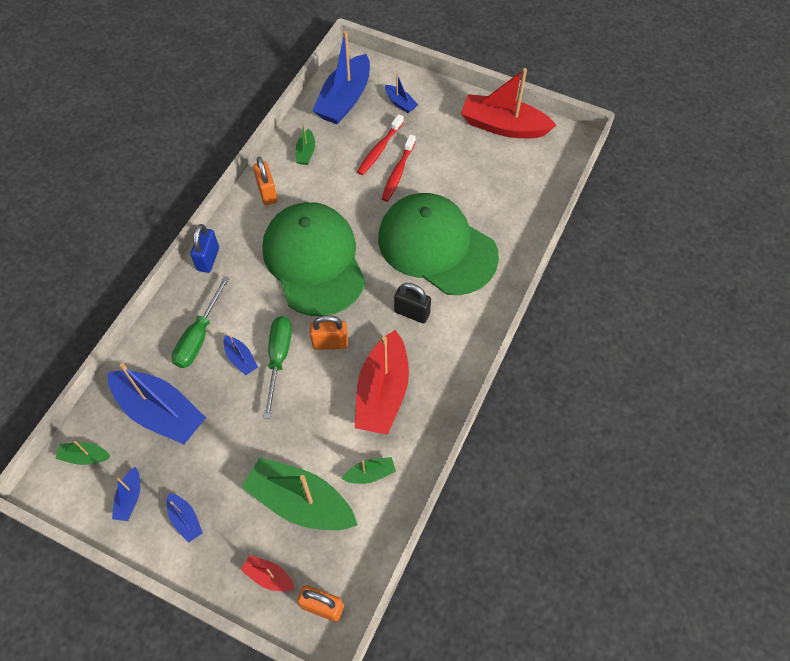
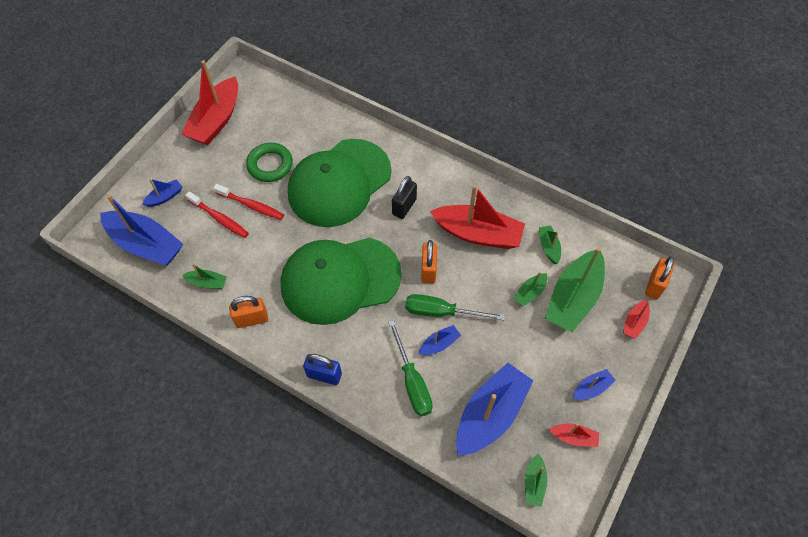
camera: 85 degrees left, 0 degrees up
blue boat [112,467,140,521] -> red boat [549,423,599,447]
green screwdriver [172,276,230,368] -> green screwdriver turned 45 degrees clockwise [388,321,433,416]
none -> green ring [246,143,293,182]
none -> green boat [514,272,548,307]

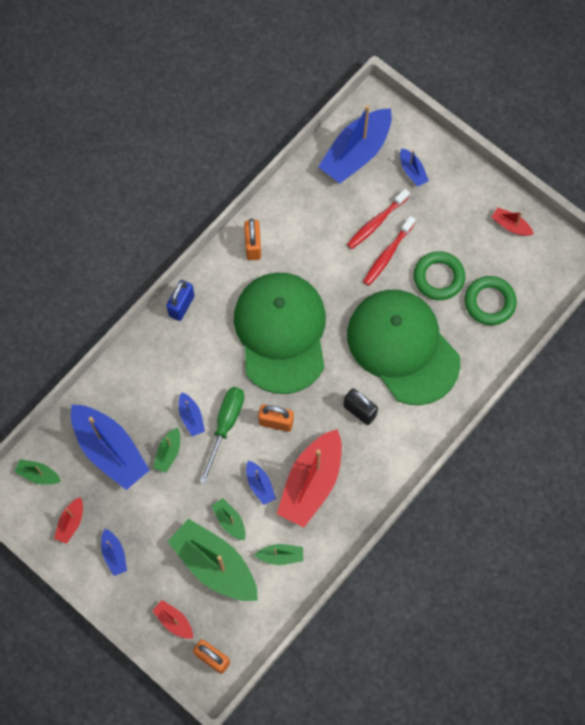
camera: 100 degrees right, 10 degrees up
red boat [181,60,238,145] -> red boat [491,207,534,236], size x0.46
green boat [182,264,227,289] -> green boat moved to [153,427,180,473]
green screwdriver [388,321,433,416] -> none
none -> blue boat [246,461,276,505]
none -> green ring [464,276,517,325]

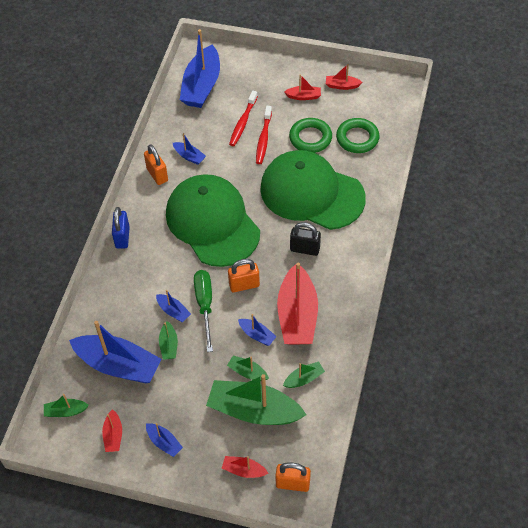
camera: 25 degrees left, 15 degrees down
blue boat [400,148,429,186] -> blue boat moved to [173,133,206,165]
none -> red boat [284,74,321,100]

